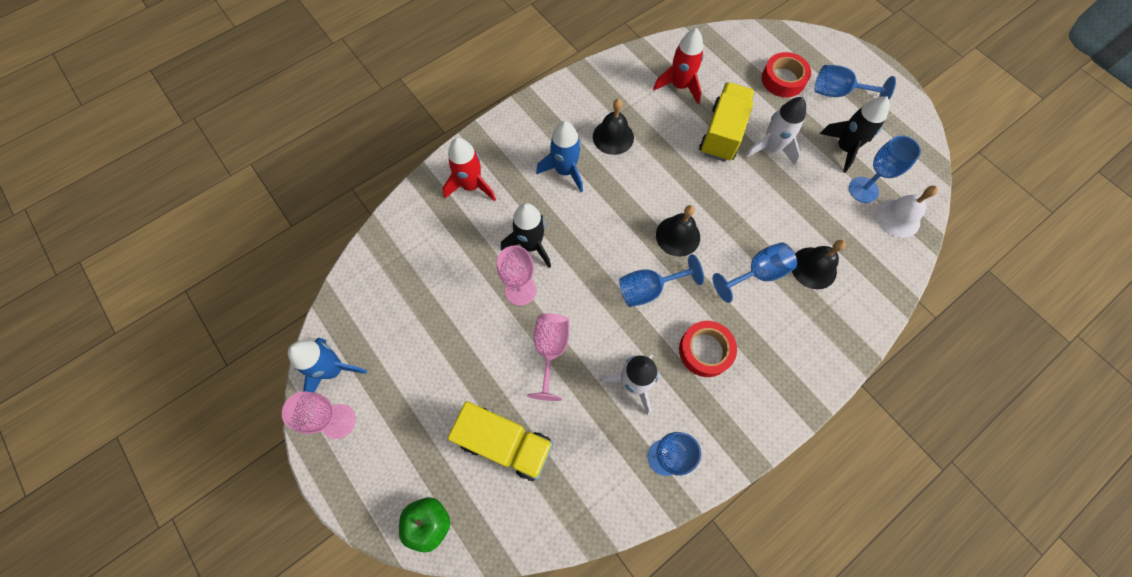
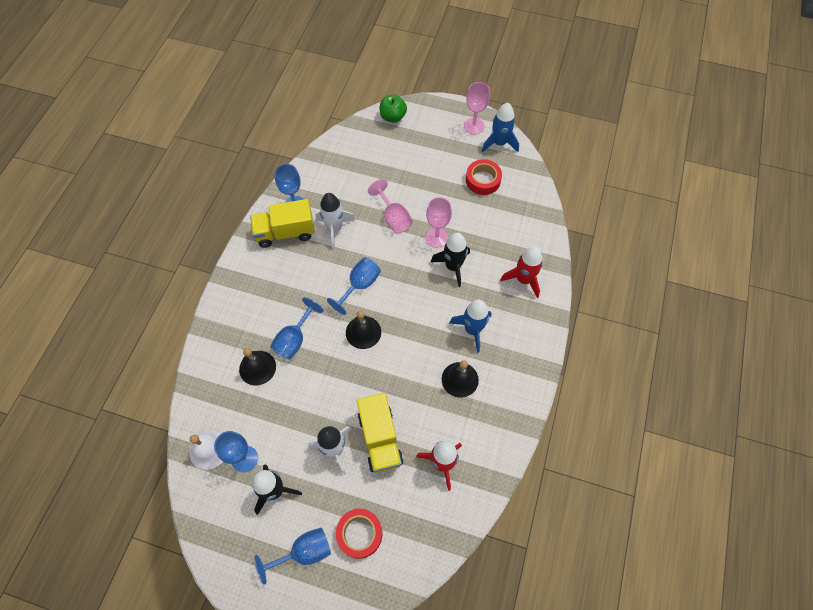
camera: 145 degrees right, 5 degrees down
yellow truck [448,401,553,481] -> yellow truck moved to [250,199,315,248]
red tape [679,321,737,377] -> red tape moved to [466,159,502,195]

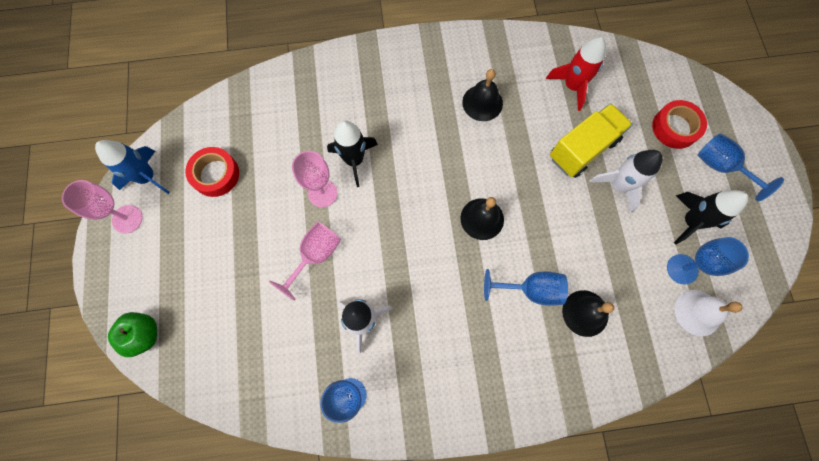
camera: 115 degrees left, 10 degrees up
yellow truck [250,199,315,248] -> none
blue goblet [327,257,381,315] -> none
blue rocket [450,300,492,353] -> none
red rocket [500,246,543,298] -> none

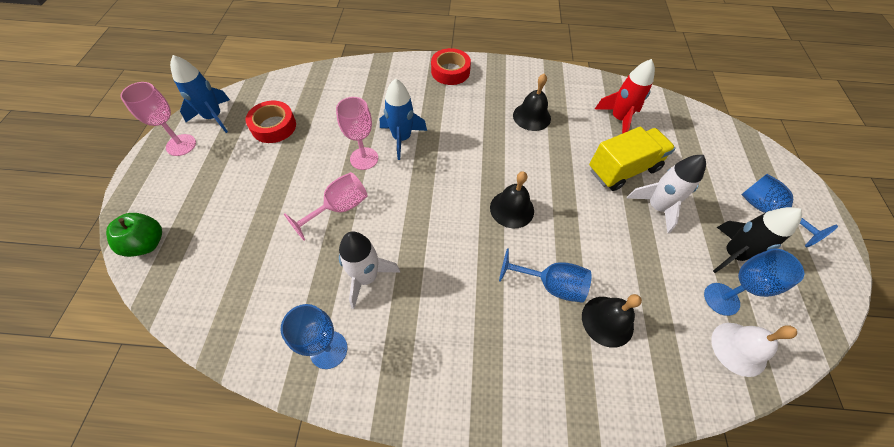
camera: 10 degrees right, 15 degrees down
black rocket [327,121,378,187] -> blue rocket [380,78,427,160]
red tape [652,100,707,149] -> red tape moved to [431,48,471,85]

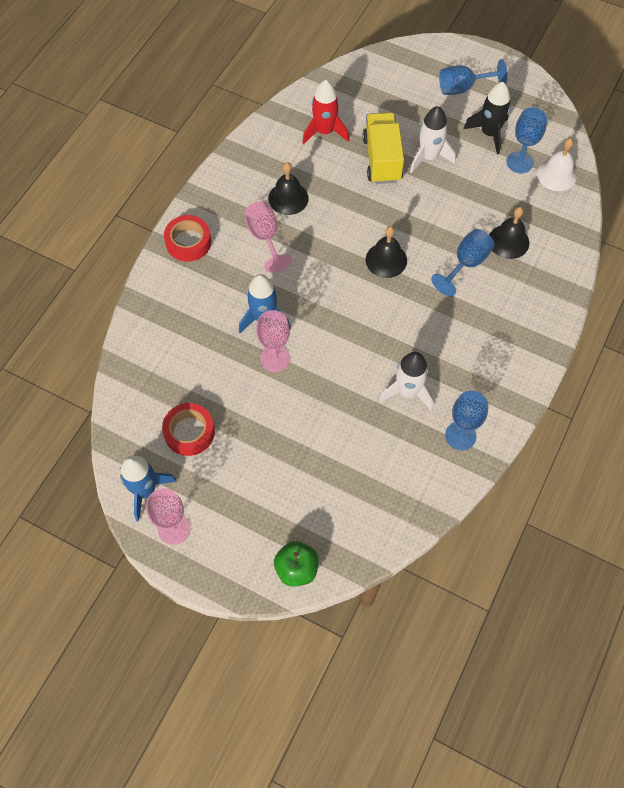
camera: 65 degrees left, 5 degrees up
pink goblet [284,172,368,240] -> pink goblet moved to [244,201,292,273]

